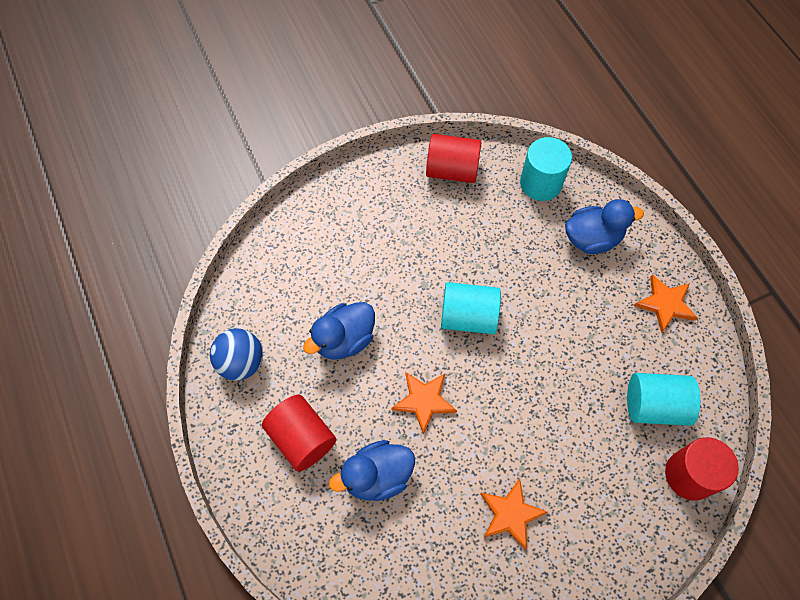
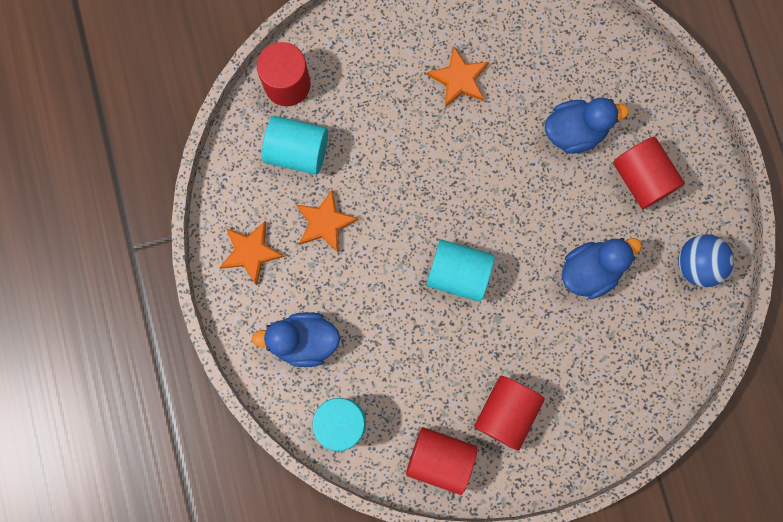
camera: 170 degrees left, 15 degrees up
orange star [391,372,457,434] -> orange star moved to [296,189,359,253]
none -> red cylinder [474,376,545,451]

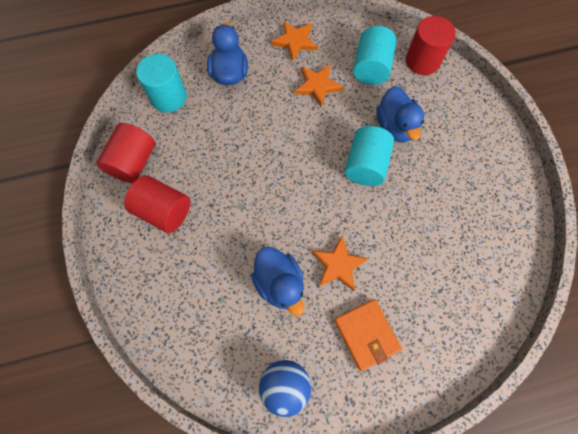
camera: 90 degrees right, 10 degrees down
orange star [427,47,489,107] -> orange star moved to [312,236,369,291]
turquoise cylinder [427,239,495,302] -> turquoise cylinder moved to [345,126,394,186]
blue duck [545,97,629,154] -> blue duck moved to [376,86,424,142]
red cylinder [613,137,685,209] -> orange wallet [334,299,402,371]

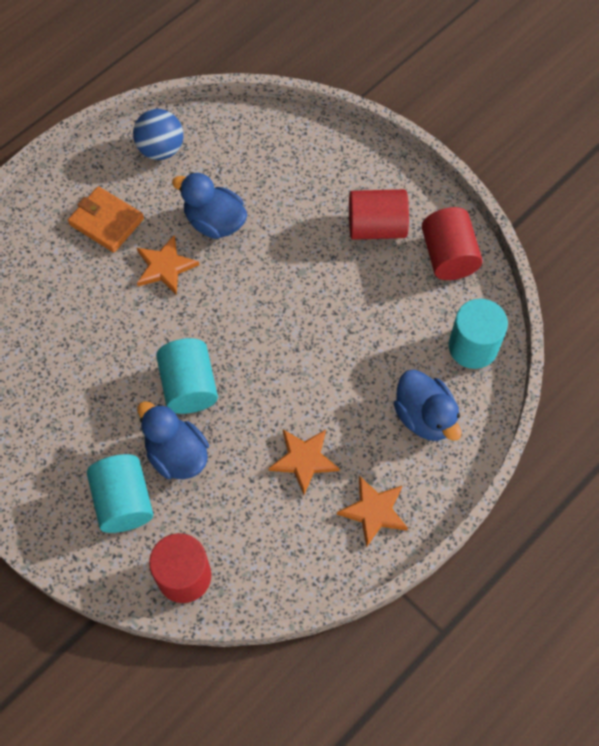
camera: 150 degrees right, 5 degrees down
turquoise cylinder [353,26,396,85] -> turquoise cylinder moved to [87,454,153,533]

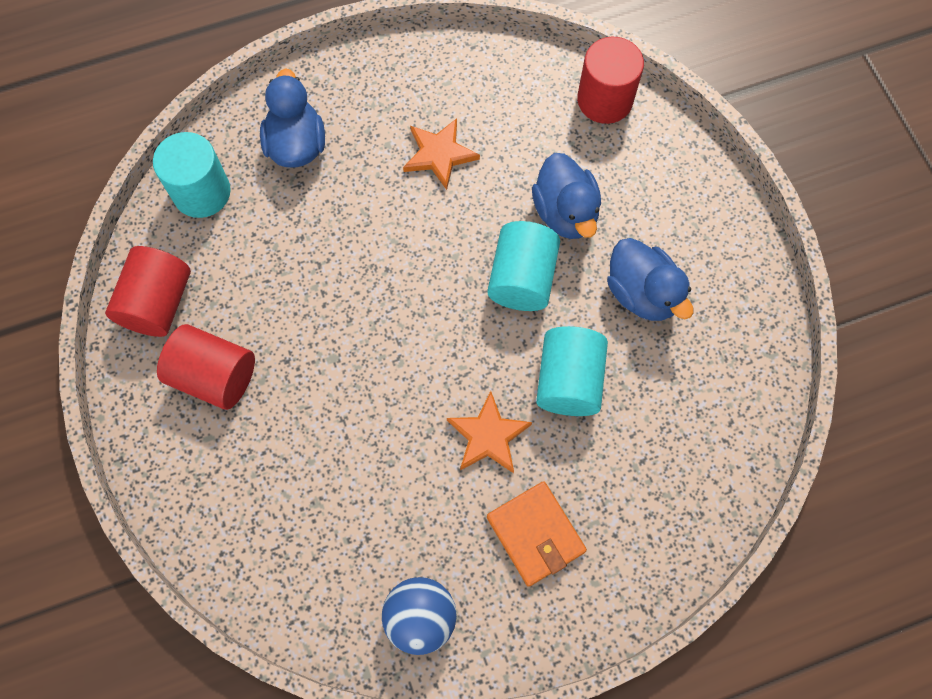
camera: 155 degrees left, 5 degrees up
turquoise cylinder [87,454,153,533] -> turquoise cylinder moved to [536,326,608,416]
blue duck [172,172,247,239] -> blue duck moved to [607,238,694,321]
orange star [337,476,408,547] -> none

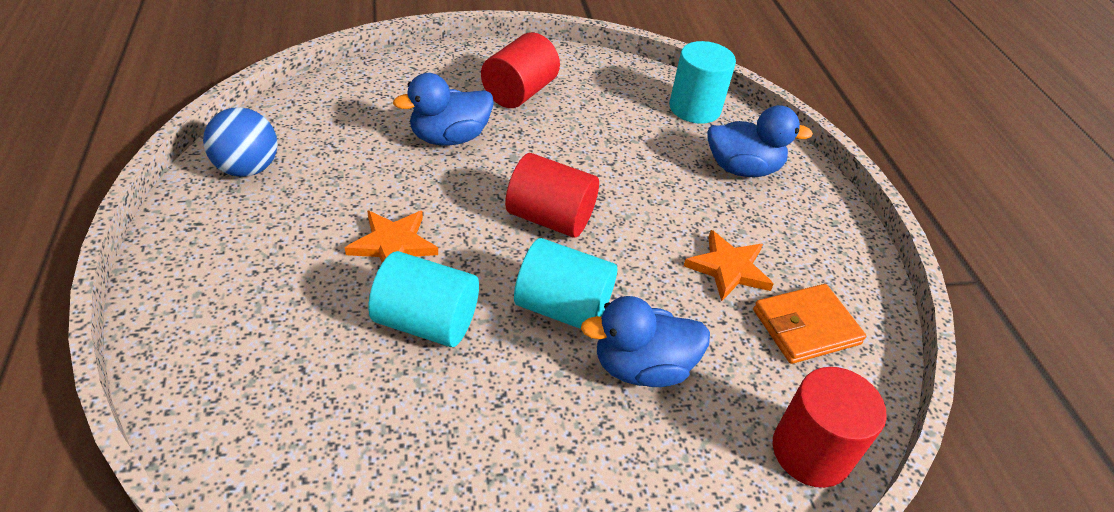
camera: 95 degrees right, 25 degrees down
red cylinder [105,246,191,337] -> red cylinder moved to [505,153,599,238]
orange wallet [487,481,587,587] -> orange wallet moved to [753,284,866,364]
blue duck [607,238,694,321] -> blue duck moved to [393,73,494,146]

